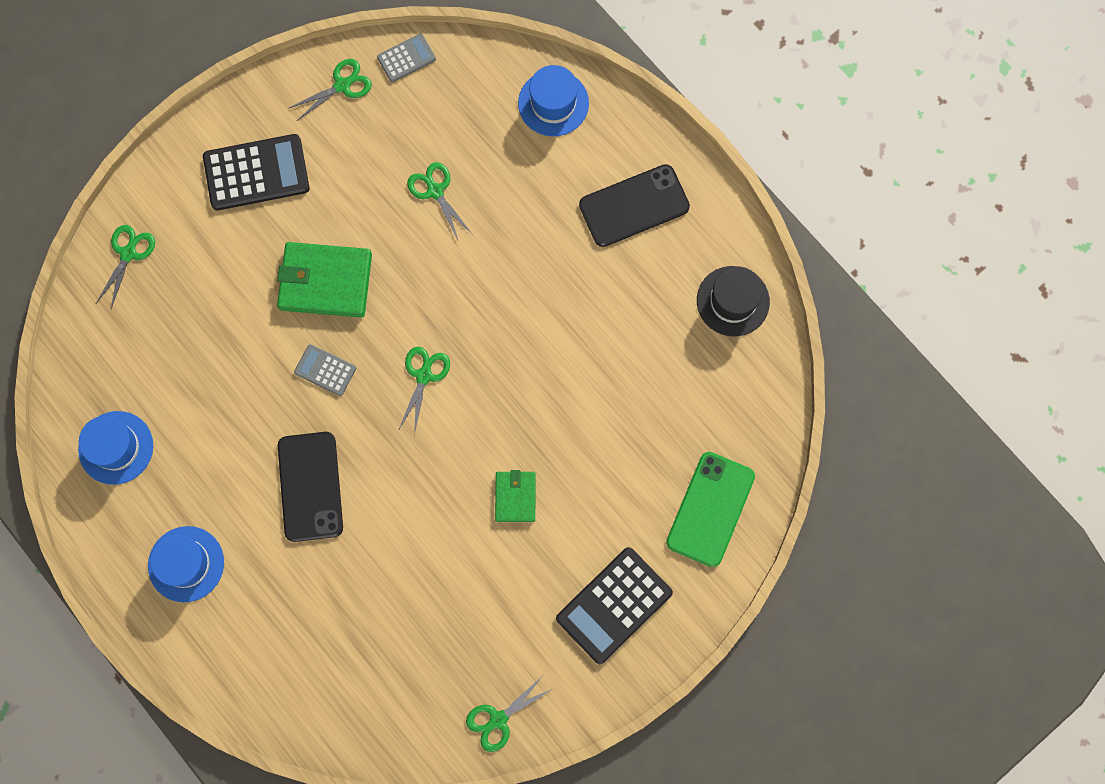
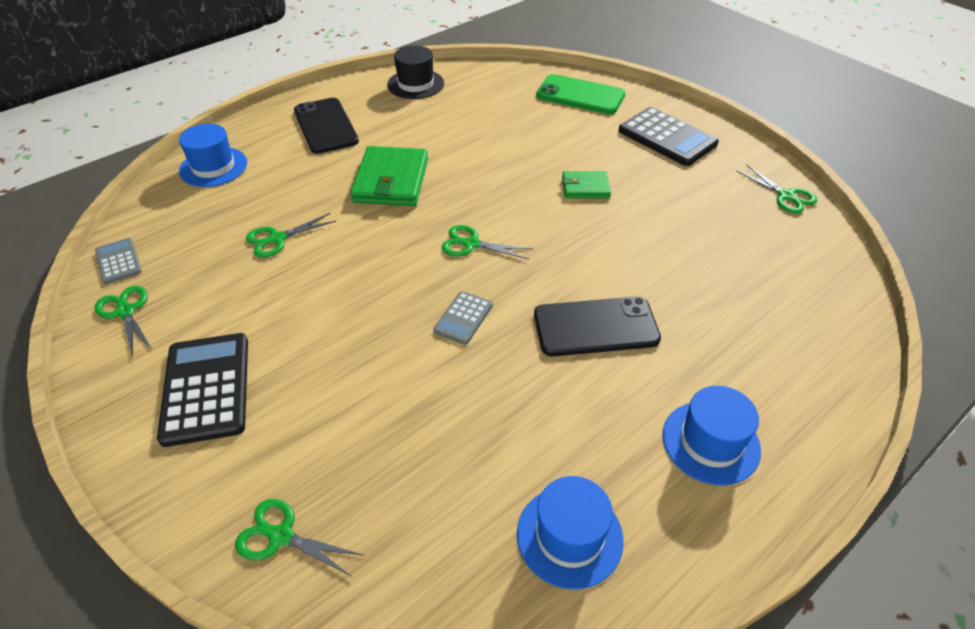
camera: 90 degrees left, 30 degrees down
green wallet [277,242,372,318] -> green wallet moved to [350,146,428,206]

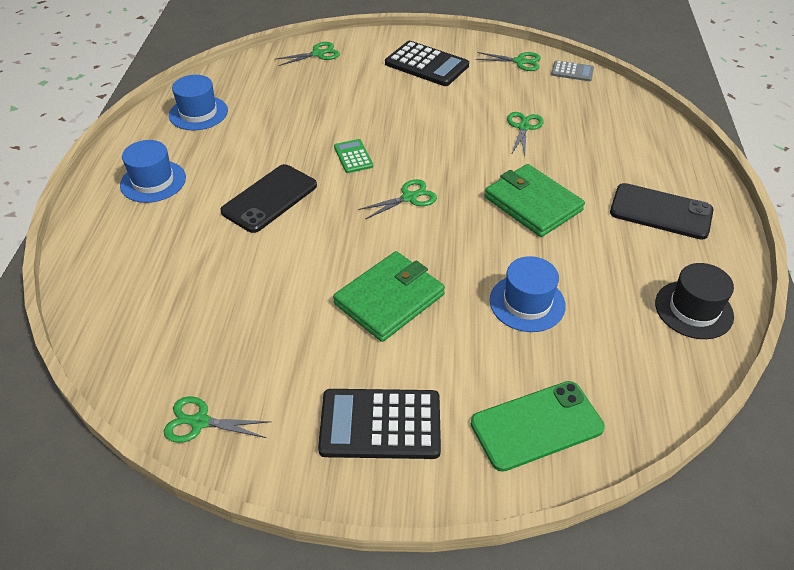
camera: 135 degrees right, 0 degrees up
blue hat [179,123,247,187] -> blue hat moved to [490,256,566,332]
grey calculator [433,291,493,345] -> green calculator [334,139,373,173]
green wallet [562,171,611,198] -> green wallet [333,251,445,342], size x1.79

